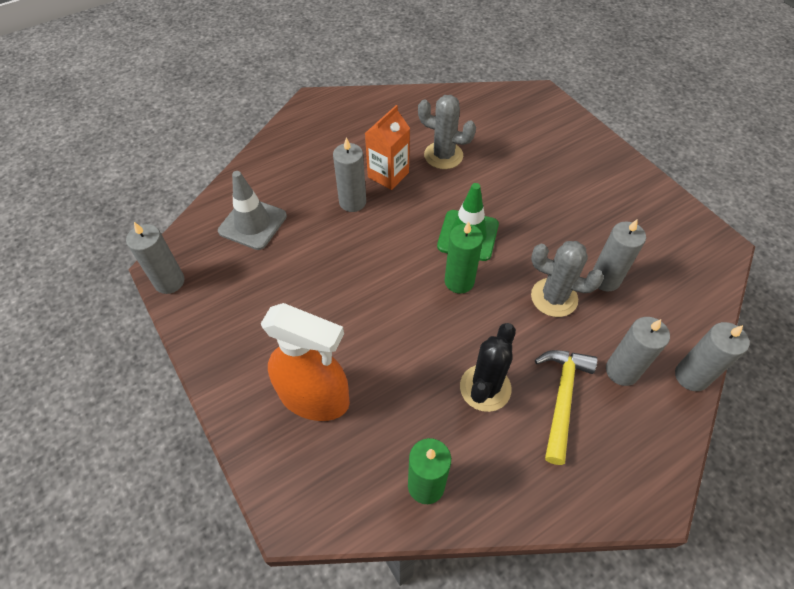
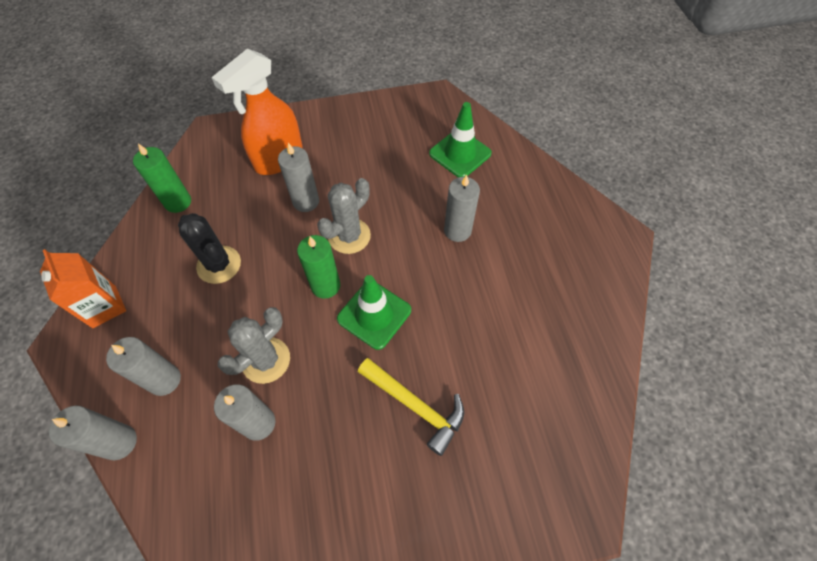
camera: 110 degrees right, 5 degrees up
grey candle [126,222,184,294] -> grey candle moved to [278,143,319,212]
grey traffic cone [218,171,287,250] -> green traffic cone [429,102,492,177]
orange carton [365,105,410,190] -> orange carton moved to [40,249,126,328]
grey cactus [418,95,476,169] -> grey cactus moved to [317,178,371,254]
yellow hammer [535,350,598,465] -> yellow hammer moved to [358,358,464,456]

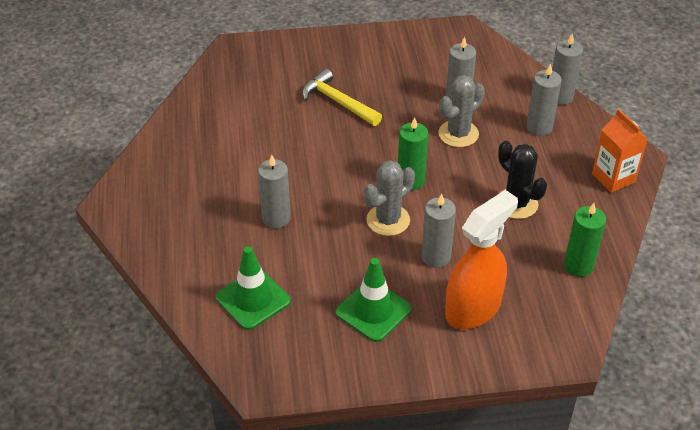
camera: 175 degrees left, 15 degrees down
green traffic cone [337,275,411,350] -> green traffic cone moved to [335,258,412,342]

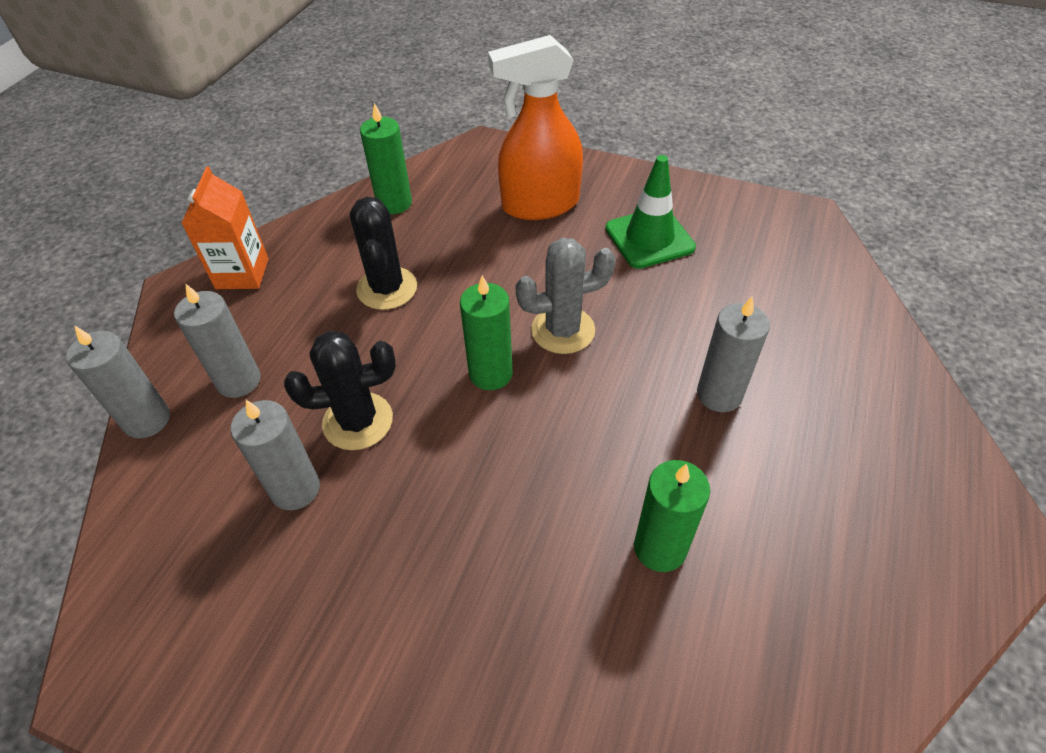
camera: 150 degrees left, 5 degrees up
green traffic cone [215,246,291,330] -> none
yellow hammer [302,69,382,126] -> none
grey candle [421,194,456,268] -> none
grey cactus [438,75,485,147] -> black cactus [284,331,396,450]
none -> green candle [634,460,710,572]

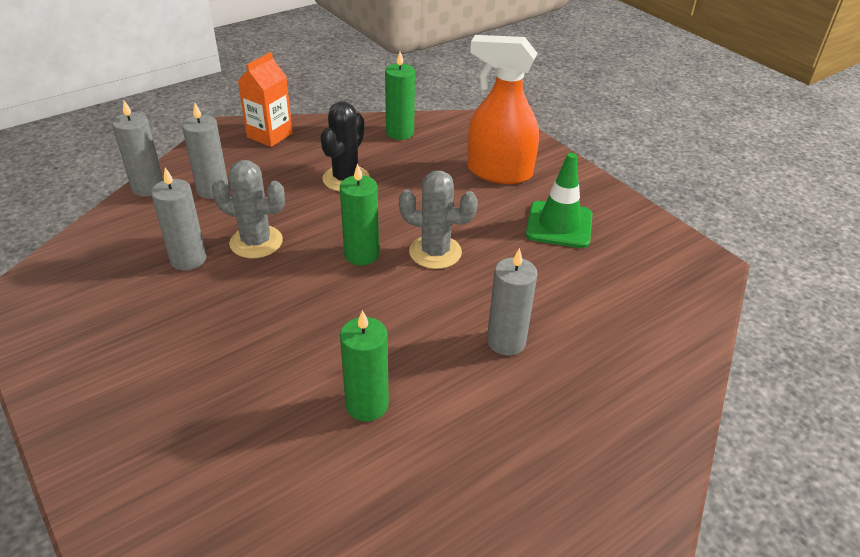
camera: 30 degrees right, 10 degrees down
black cactus [284,331,396,450] -> grey cactus [212,160,285,258]

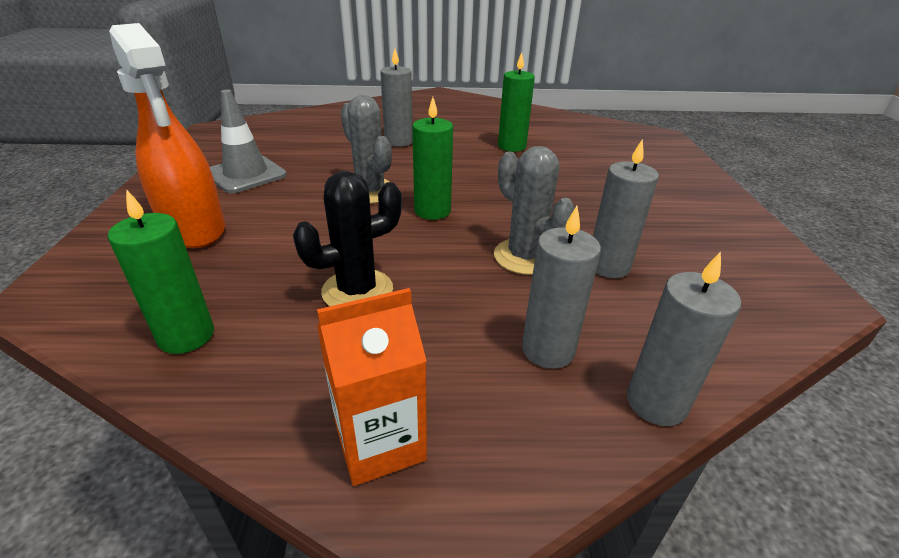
camera: 145 degrees left, 5 degrees down
green traffic cone [526,153,592,248] -> grey traffic cone [210,90,287,193]

